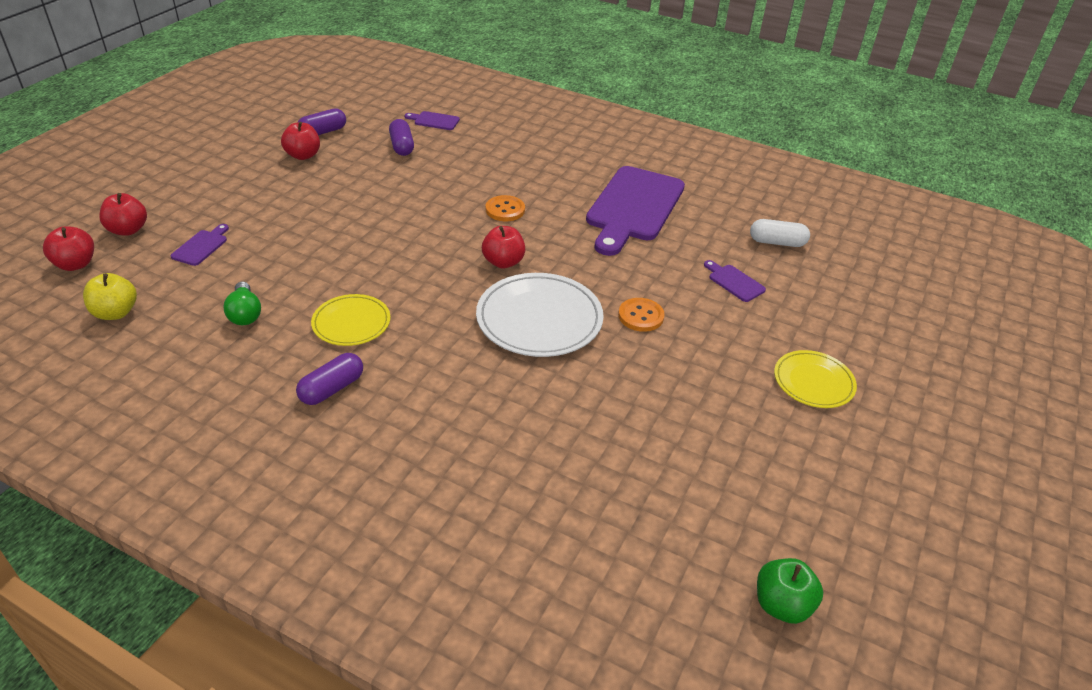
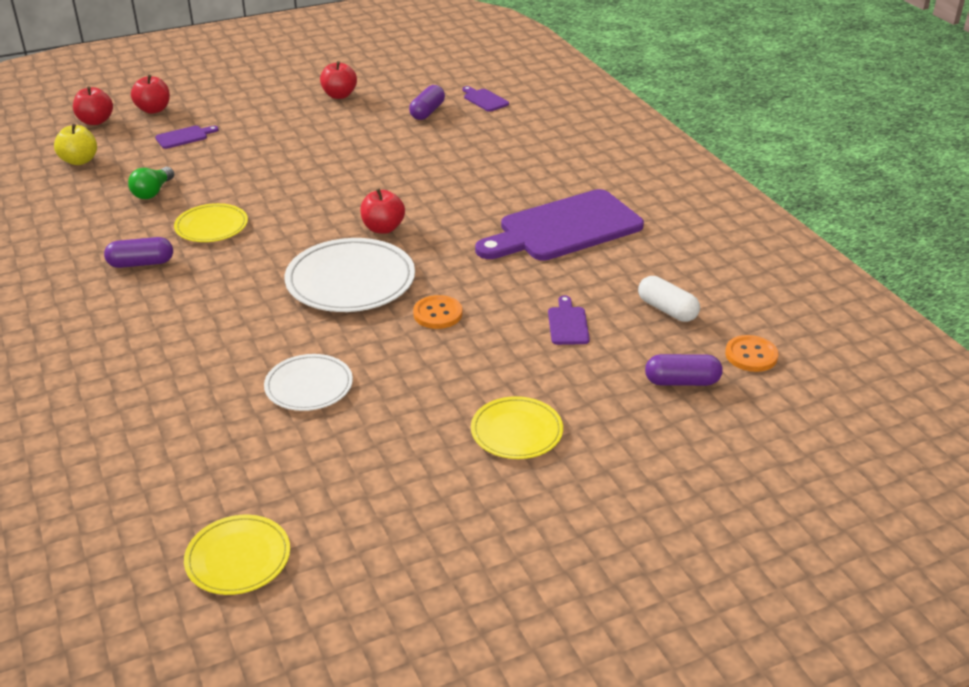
camera: 40 degrees right, 5 degrees down
purple capsule [298,108,346,135] -> purple capsule moved to [645,354,723,386]
orange button [486,195,525,221] -> orange button moved to [725,335,779,372]
green apple [757,558,823,624] -> yellow plate [184,515,290,595]
none -> white plate [264,354,353,411]

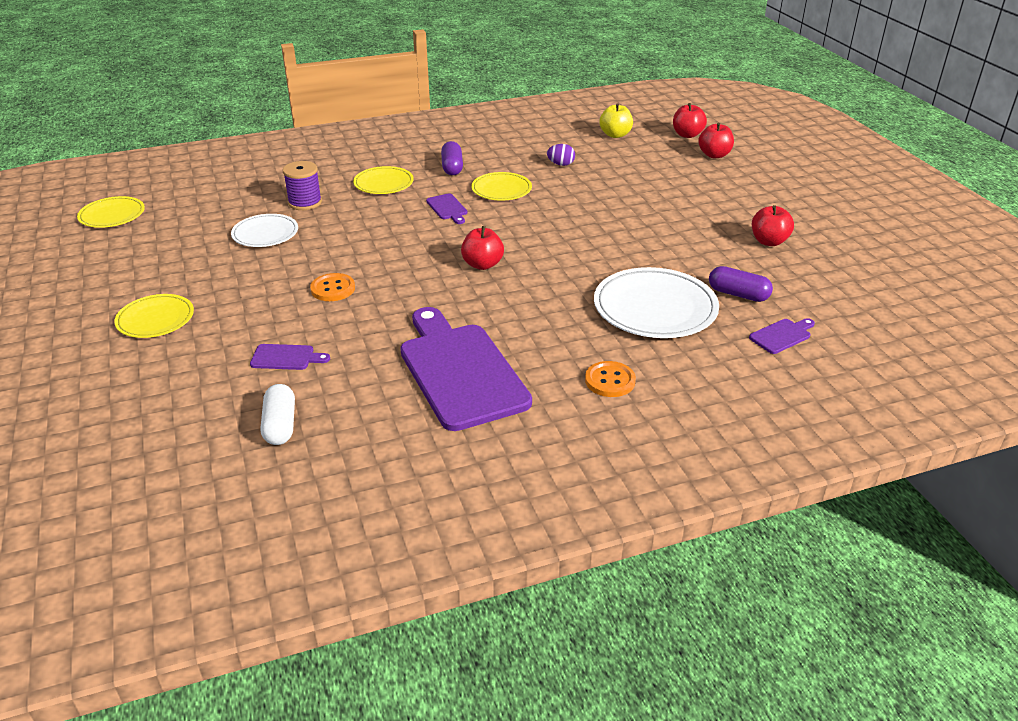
camera: 95 degrees right, 0 degrees up
green light bulb [128,167,174,199] -> purple egg [547,144,575,166]
purple cutting board [155,126,219,149] -> purple cutting board moved to [426,194,467,224]
white plate [285,238,415,312] -> white plate moved to [594,267,719,338]
white capsule [638,276,700,322] -> white capsule turned 60 degrees counterclockwise [261,384,295,445]
purple capsule [645,354,723,386] -> none
orange button [725,335,779,372] -> orange button moved to [585,361,636,397]
none -> purple spool [283,161,322,210]
none -> yellow plate [353,166,414,194]

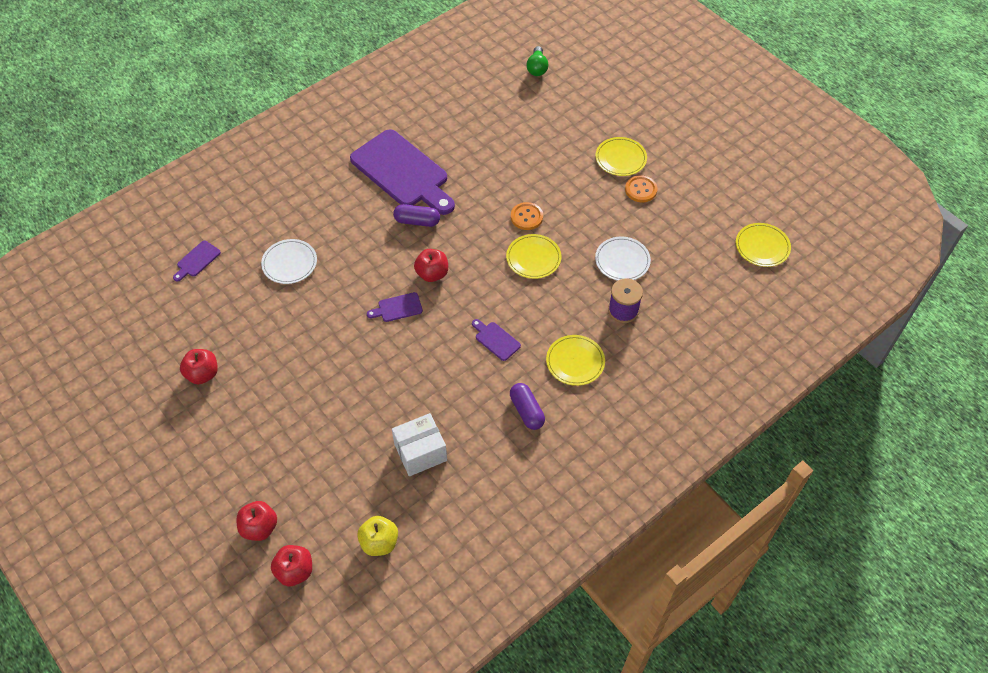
camera: 160 degrees right, 20 degrees up
purple cutting board [250,344,330,370] -> purple cutting board moved to [367,292,423,322]
white capsule [261,384,295,445] -> none
yellow plate [471,172,532,201] -> yellow plate moved to [506,234,562,279]
purple egg [547,144,575,166] -> white box [392,413,447,476]
orange button [585,361,636,397] -> orange button moved to [625,175,658,202]
white plate [594,267,719,338] -> white plate [261,239,317,284], size x0.60
purple capsule [709,266,773,302] -> purple capsule moved to [393,204,440,227]
none -> green light bulb [527,46,548,76]

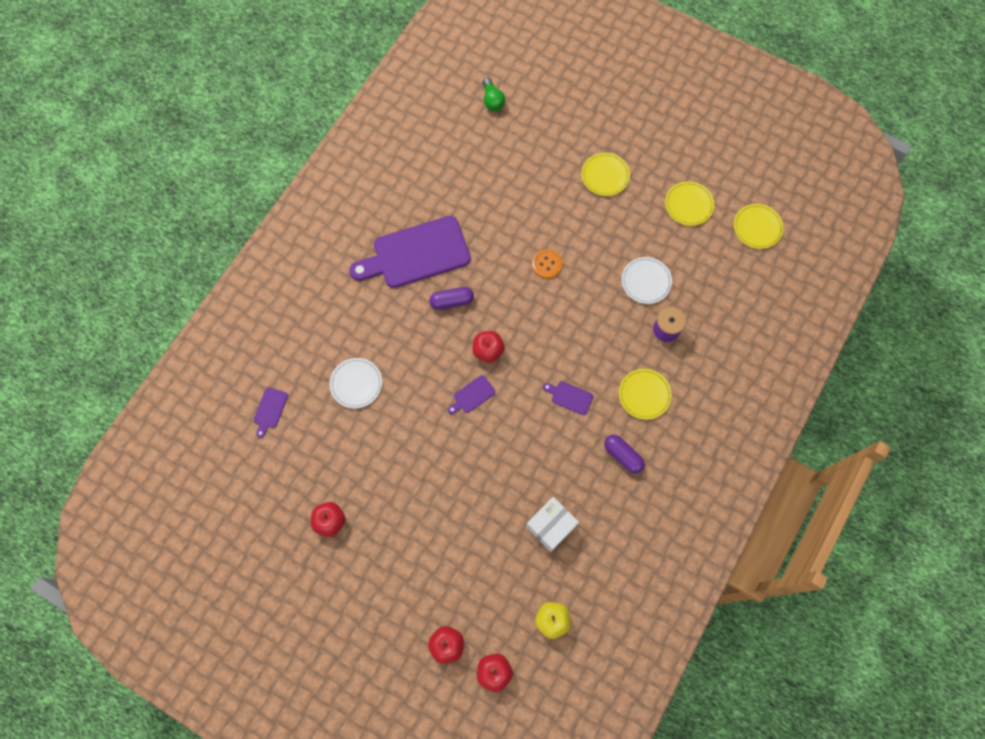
camera: 20 degrees left, 15 degrees up
purple cutting board [350,129,455,215] -> purple cutting board turned 135 degrees clockwise [349,216,471,288]
yellow plate [506,234,562,279] -> yellow plate moved to [665,181,714,226]
orange button [625,175,658,202] -> none

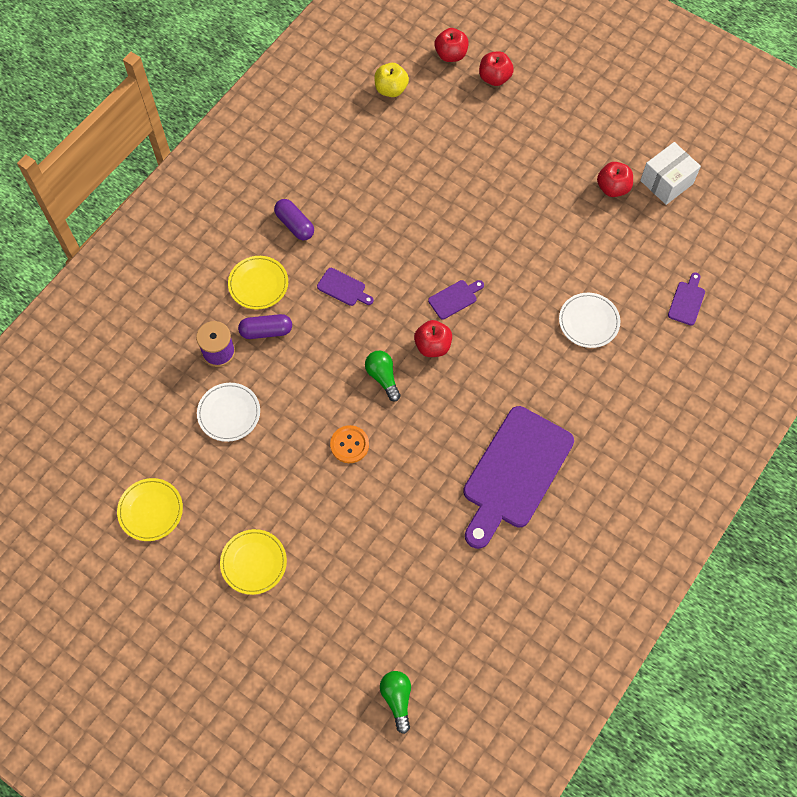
camera: 175 degrees left, 5 degrees down
purple cutting board [349,216,471,288] -> purple cutting board turned 135 degrees clockwise [463,406,574,549]
purple capsule [430,287,474,310] -> purple capsule moved to [238,314,292,339]
white box [526,497,579,552] -> white box moved to [640,142,701,205]
yellow plate [734,204,784,249] -> none
none -> green light bulb [365,351,401,401]

